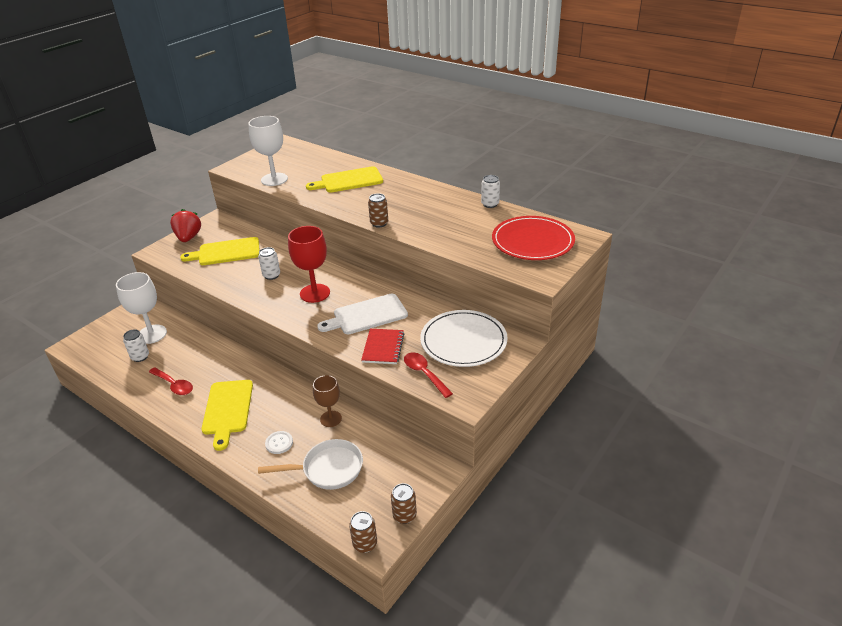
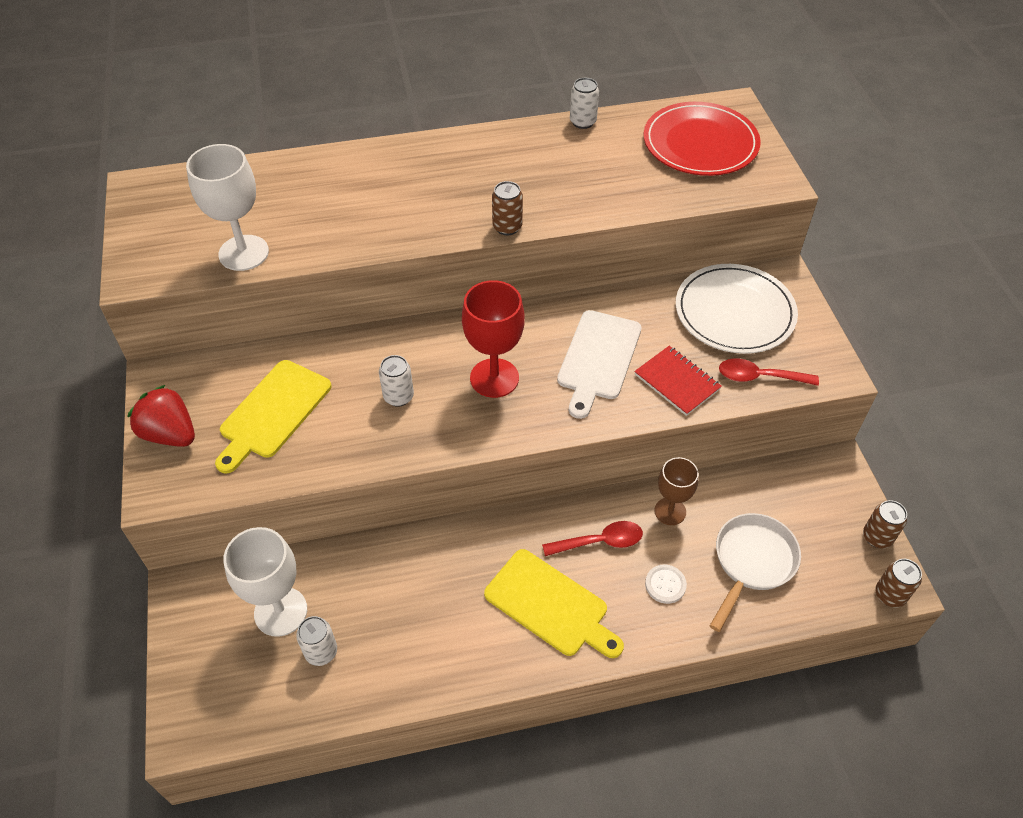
camera: 50 degrees left, 15 degrees up
red spoon [149,367,193,395] -> red spoon moved to [542,521,643,556]
yellow cutting board [306,166,383,193] -> none

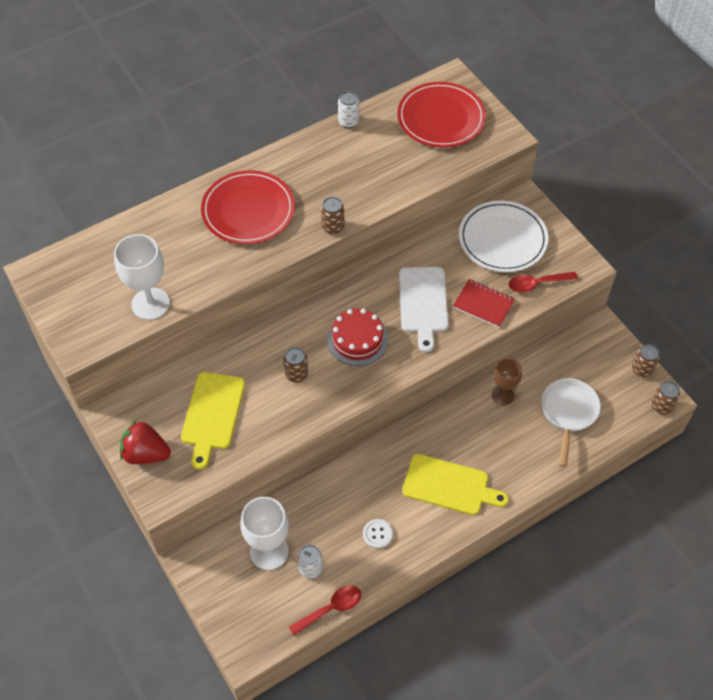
camera: 20 degrees left, 5 degrees up
white can [379,355,414,407] -> brown can [284,347,308,383]
red goblet [462,280,525,398] -> red cake [327,308,388,366]
red spoon [542,521,643,556] -> red spoon moved to [289,585,361,635]
white button [645,565,687,604] -> white button moved to [363,519,393,548]
none -> red plate [201,170,295,244]

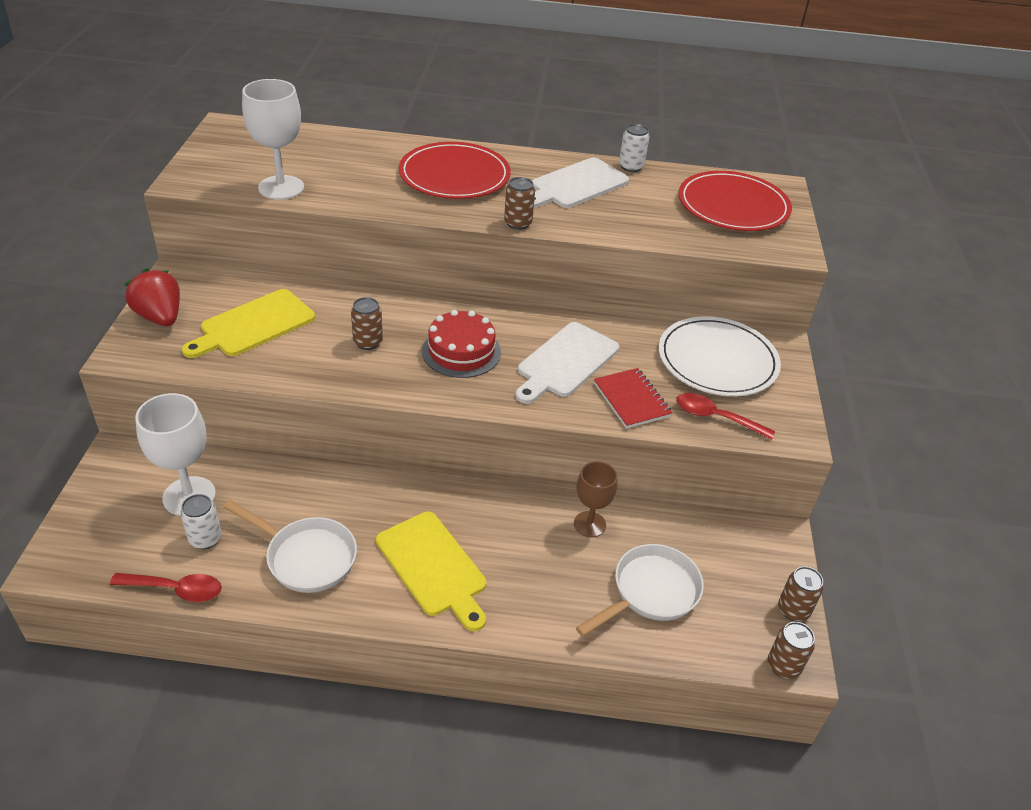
camera: 35 degrees right, 15 degrees down
white button [363,519,393,548] -> white pan [223,500,357,593]
none -> white cutting board [532,158,629,208]

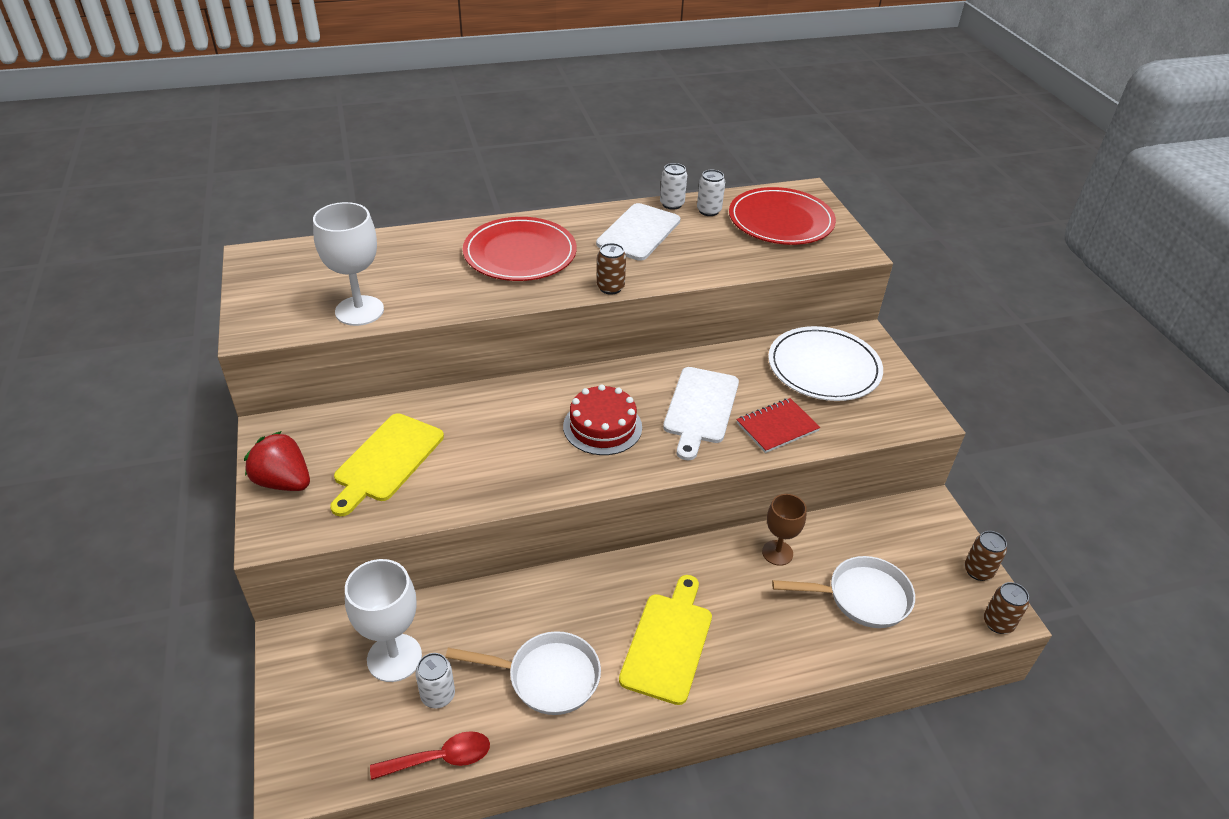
camera: 20 degrees left, 0 degrees up
brown can [351,297,383,350] -> none
yellow cutting board [376,511,486,631] -> yellow cutting board turned 105 degrees counterclockwise [619,575,712,705]
white pan [576,544,704,637] -> white pan turned 60 degrees clockwise [772,556,915,628]
red notebook [594,368,673,429] -> red notebook turned 75 degrees counterclockwise [737,398,820,453]
red spoon [676,393,775,440] -> none
none -> white can [697,170,725,216]

